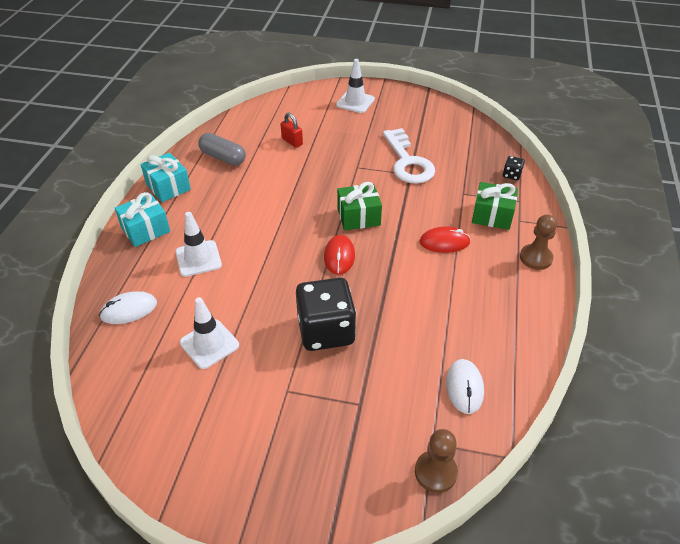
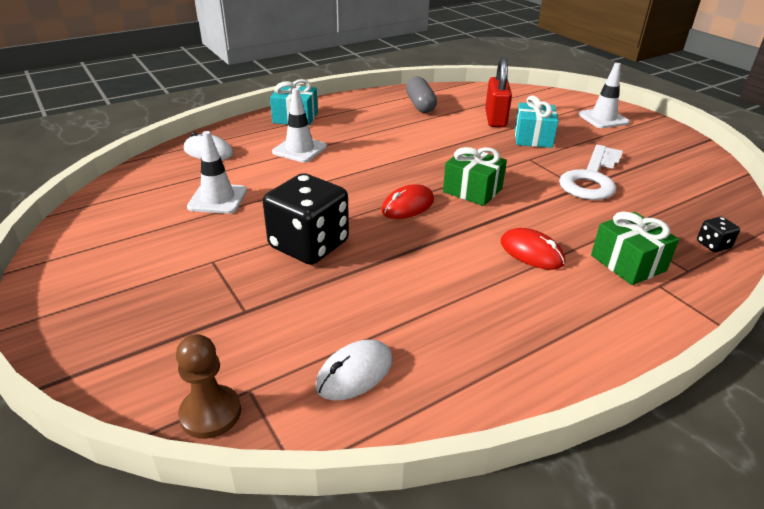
camera: 45 degrees right, 10 degrees down
turquoise gift [141,153,191,202] -> turquoise gift moved to [515,95,559,148]
red padlock [281,112,303,148] -> red padlock [485,58,512,127], size x1.63
brown pawn [520,214,557,270] -> none

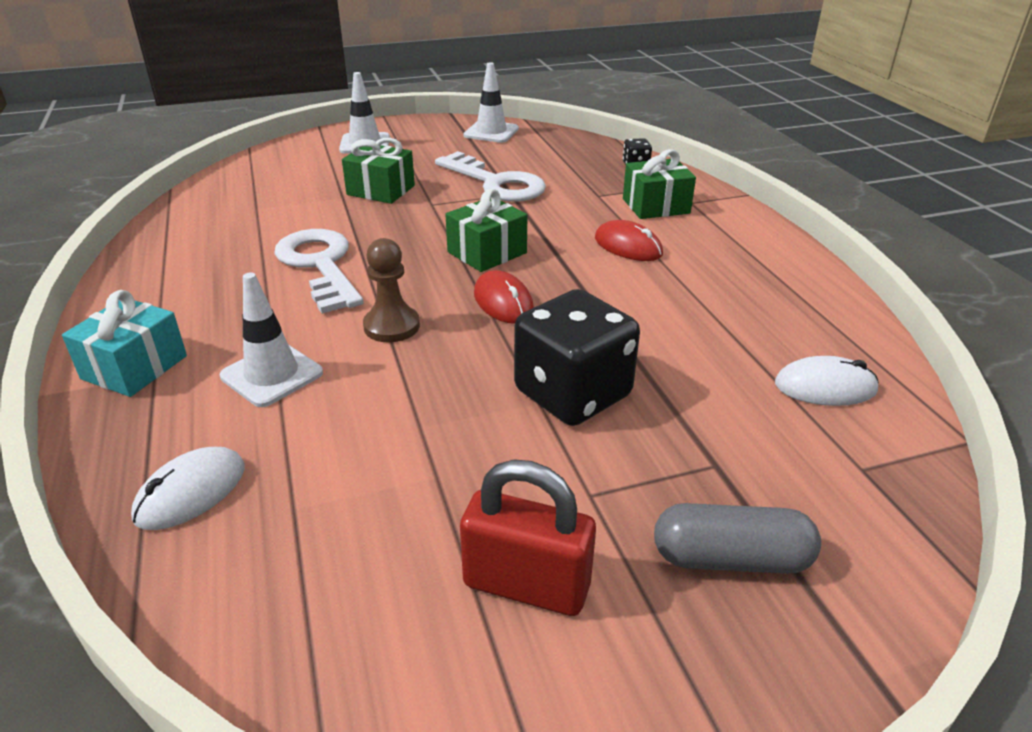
camera: 75 degrees left, 0 degrees up
brown pawn [176,334,241,439] -> brown pawn moved to [363,238,420,342]
white traffic cone [187,131,247,214] -> white traffic cone moved to [463,62,519,143]
white mouse [316,340,393,401] -> white mouse turned 60 degrees counterclockwise [775,356,879,406]
grey capsule [406,76,437,113] -> grey capsule moved to [654,503,821,574]
red padlock [485,58,512,127] -> red padlock moved to [460,460,596,616]
red mouse [501,228,565,270] -> red mouse turned 75 degrees clockwise [595,220,663,261]
turquoise gift [515,95,559,148] -> green gift [342,138,415,204]
none -> white key [274,229,364,314]

